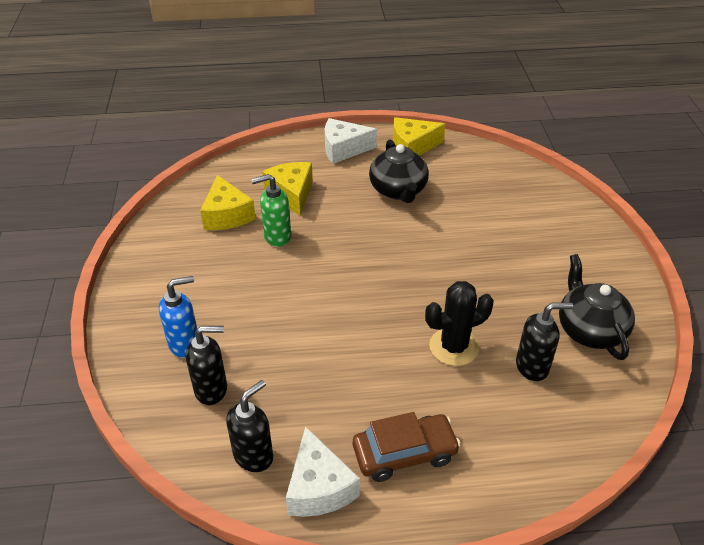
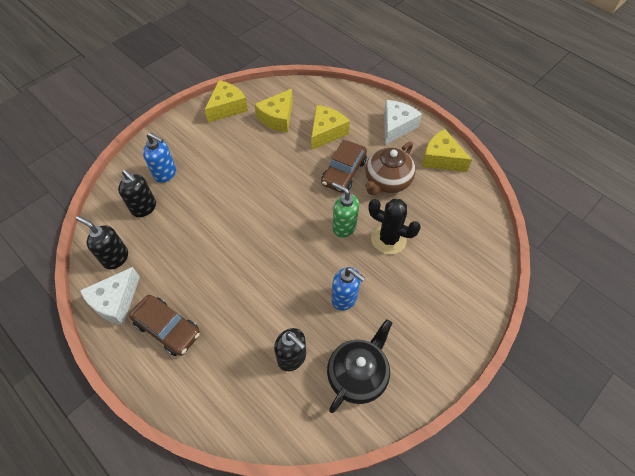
camera: 50 degrees right, 15 degrees up
black soap dispenser [226,380,273,472] -> black soap dispenser turned 150 degrees counterclockwise [76,216,128,270]
green soap dispenser [251,174,291,247] -> green soap dispenser moved to [332,182,359,238]
white cheese [325,118,377,164] -> white cheese turned 75 degrees clockwise [384,100,422,145]
black teapot [369,139,429,203] -> brown teapot [365,142,416,195]
black cactus [425,281,494,366] -> black cactus moved to [368,199,421,254]
none -> yellow cheese [205,80,248,123]
none -> brown car [321,140,367,193]
none -> blue soap dispenser [331,267,365,311]

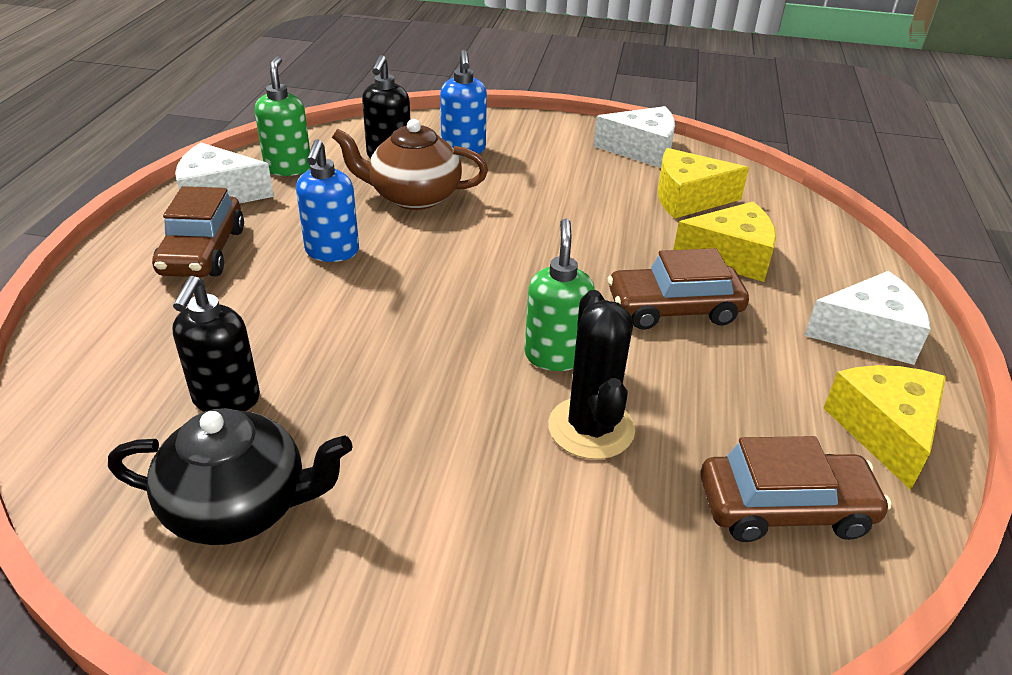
camera: 55 degrees right, 20 degrees down
black soap dispenser [76,216,128,270] -> green soap dispenser [255,56,310,176]
yellow cheese [205,80,248,123] -> white cheese [593,106,675,168]
blue soap dispenser [331,267,365,311] -> blue soap dispenser moved to [296,139,359,262]
brown teapot [365,142,416,195] -> brown teapot moved to [332,119,488,210]
none -> brown car [701,436,891,542]

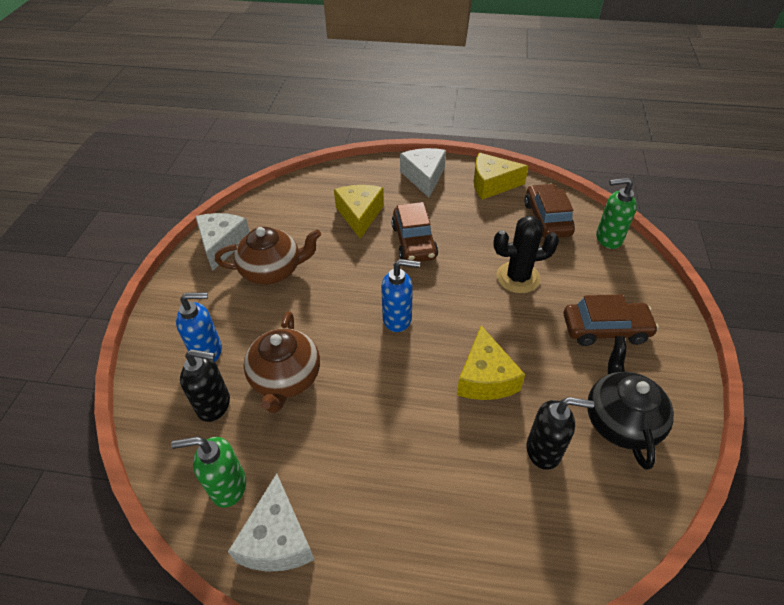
camera: 90 degrees left, 10 degrees up
brown car [152,186,244,277] -> brown car moved to [564,295,659,346]
blue soap dispenser [296,139,359,262] -> blue soap dispenser moved to [381,259,420,332]
green soap dispenser [525,219,595,371] -> green soap dispenser moved to [596,178,637,249]
yellow cheese [658,148,749,219] -> yellow cheese moved to [457,326,525,400]
none -> brown teapot [215,227,321,285]

